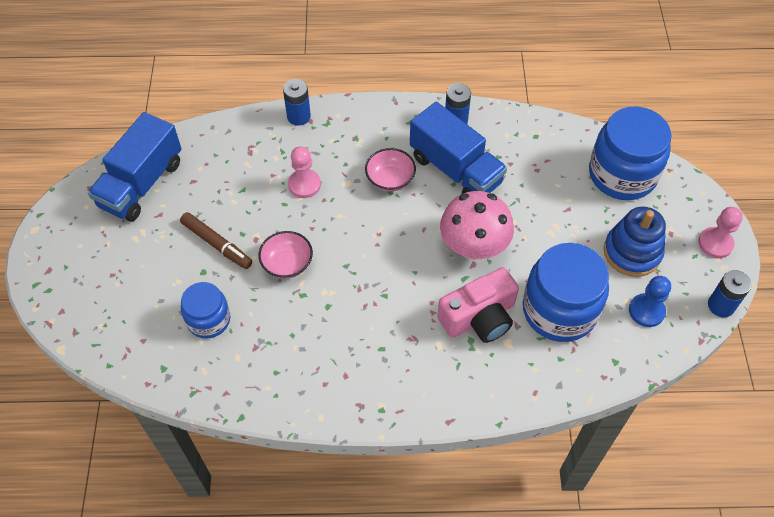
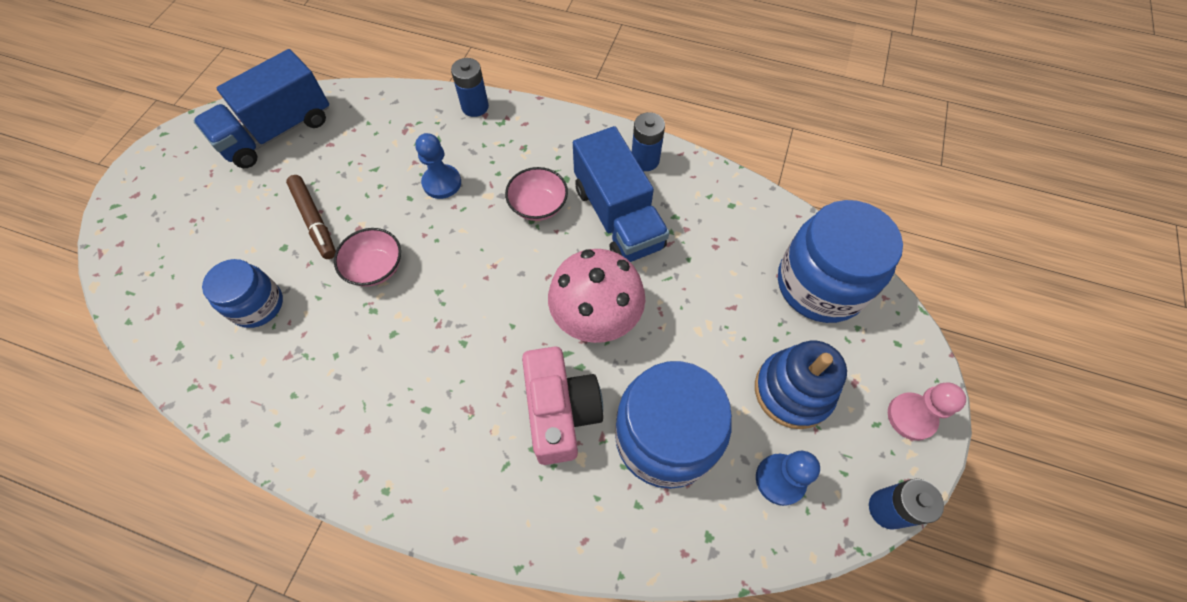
camera: 20 degrees right, 5 degrees up
pink pawn [288,146,321,198] -> blue pawn [415,133,461,199]
pink camera [437,267,519,343] -> pink camera turned 90 degrees counterclockwise [522,346,603,465]

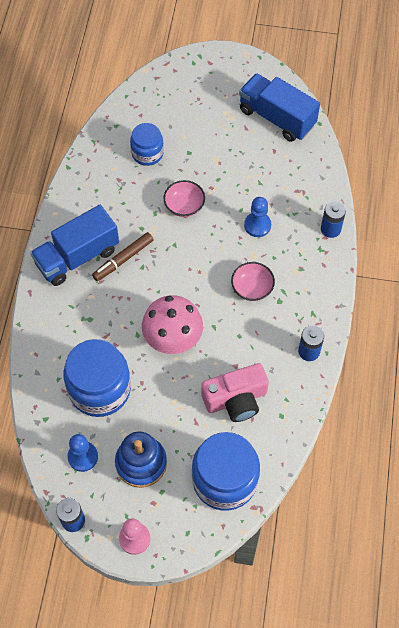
camera: 80 degrees right, 0 degrees up
brown marker [286,175,336,259] -> brown marker moved to [92,232,154,281]
pink camera [522,346,603,465] -> pink camera moved to [201,363,269,422]
blue truck [573,126,669,262] -> blue truck moved to [30,205,119,286]

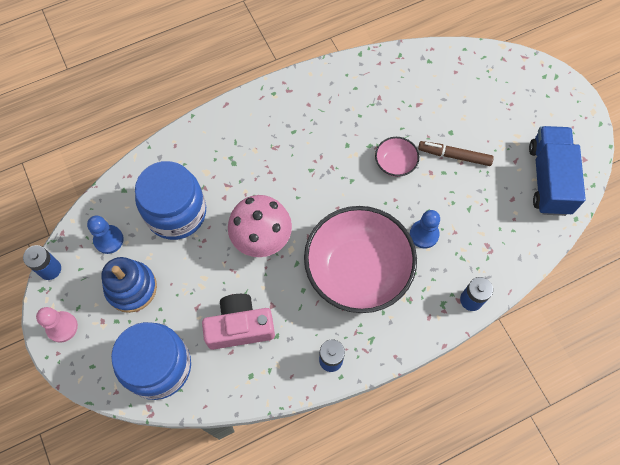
camera: 55 degrees right, 5 degrees up
blue truck [30,205,119,286] -> none
brown marker [92,232,154,281] -> brown marker moved to [418,141,494,166]
blue jar [130,123,164,166] -> none
pink camera [201,363,269,422] -> pink camera turned 135 degrees clockwise [202,294,275,350]
pink bowl [231,262,275,301] -> pink bowl [304,206,417,313], size x2.32

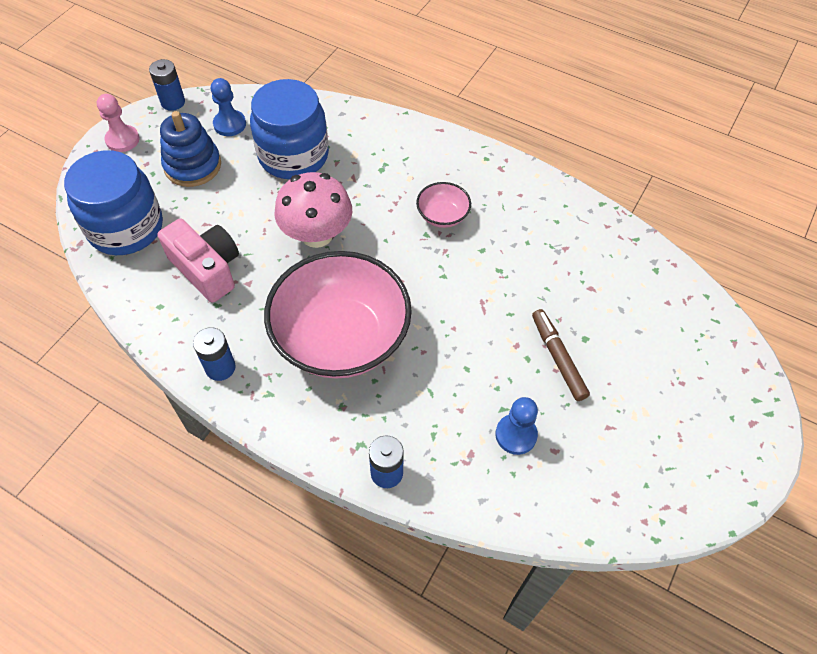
camera: 55 degrees right, 10 degrees down
pink bowl [375,137,419,177] -> pink bowl moved to [416,182,471,228]
blue pawn [410,210,440,248] -> blue pawn moved to [495,397,538,455]
blue truck [529,126,586,216] -> none

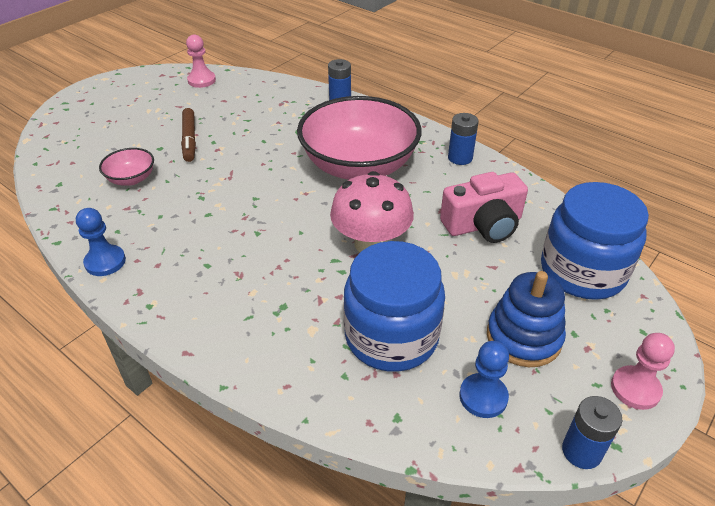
camera: 170 degrees left, 15 degrees down
pink camera [158,218,239,303] -> pink camera turned 75 degrees counterclockwise [440,172,528,243]
pink bowl [416,182,471,228] -> pink bowl moved to [99,148,154,186]
blue pawn [495,397,538,455] -> blue pawn moved to [76,208,126,276]
none -> pink pawn [186,34,216,88]

